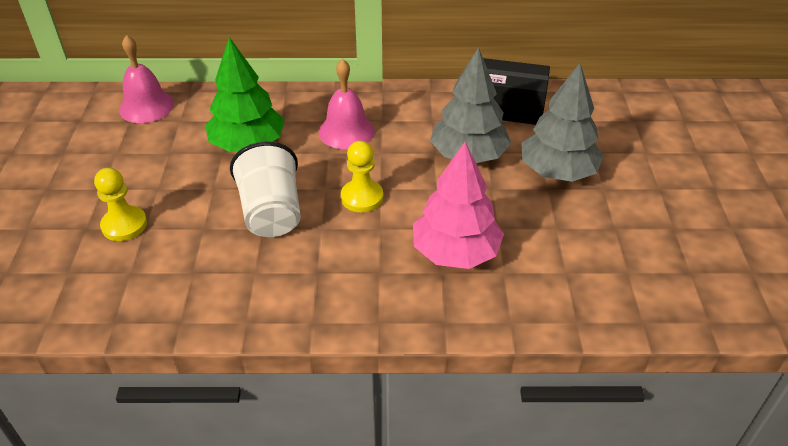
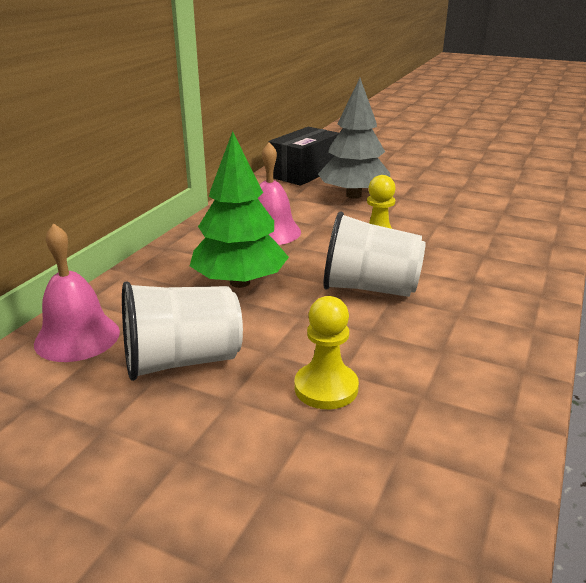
camera: 65 degrees left, 15 degrees down
pink tree [413,141,504,269] -> none
grey tree [521,63,604,182] -> none
none -> white cup [122,281,243,381]

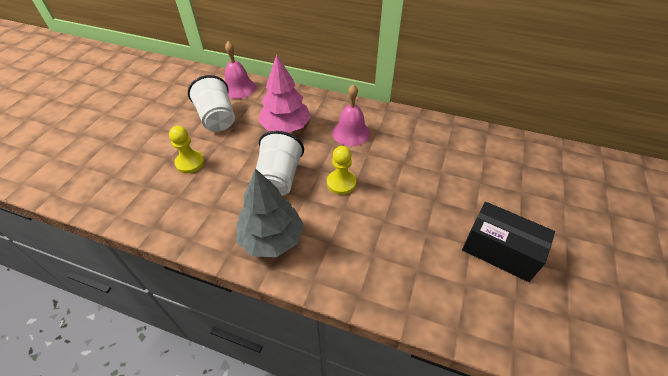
camera: 85 degrees right, 20 degrees up
green tree [190,131,289,288] -> pink tree [258,54,311,133]
black box [268,127,339,186] -> black box moved to [462,202,555,282]
grey tree [318,78,390,199] -> grey tree moved to [236,168,304,257]

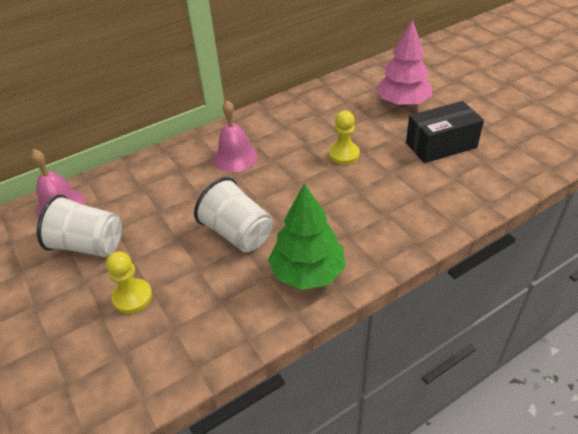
camera: 50 degrees left, 5 degrees down
grey tree [236,168,304,257] -> green tree [268,183,345,290]
pink tree [258,54,311,133] -> pink tree moved to [376,19,432,107]
yellow pawn [327,146,356,195] -> yellow pawn moved to [328,111,360,165]

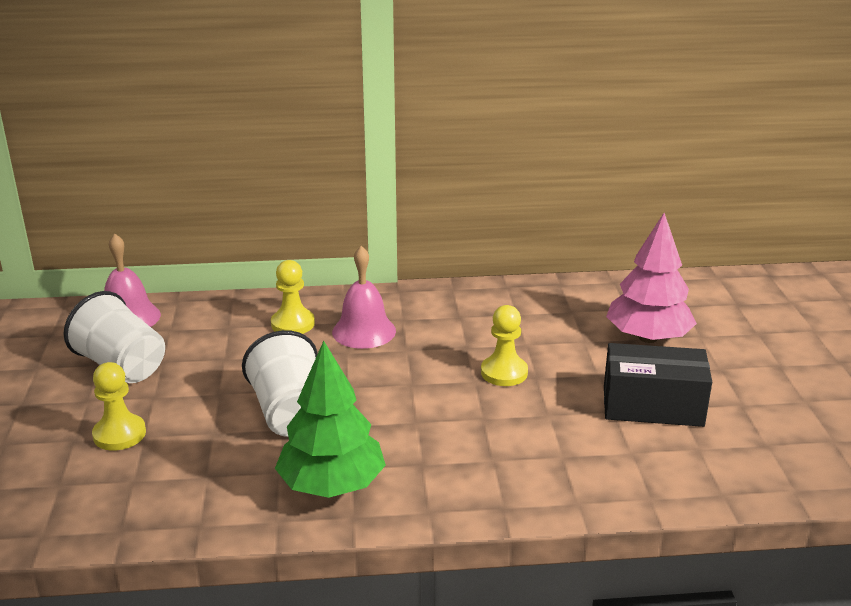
camera: 25 degrees right, 15 degrees down
none -> yellow pawn [271,260,315,334]

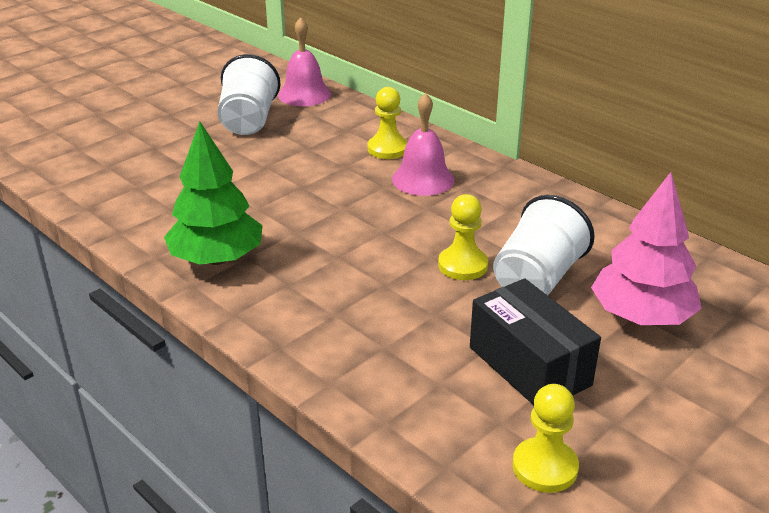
camera: 50 degrees right, 5 degrees up
yellow pawn [92,362,146,451] -> yellow pawn moved to [512,384,579,493]
white cup [242,330,317,437] -> white cup moved to [493,195,595,295]

